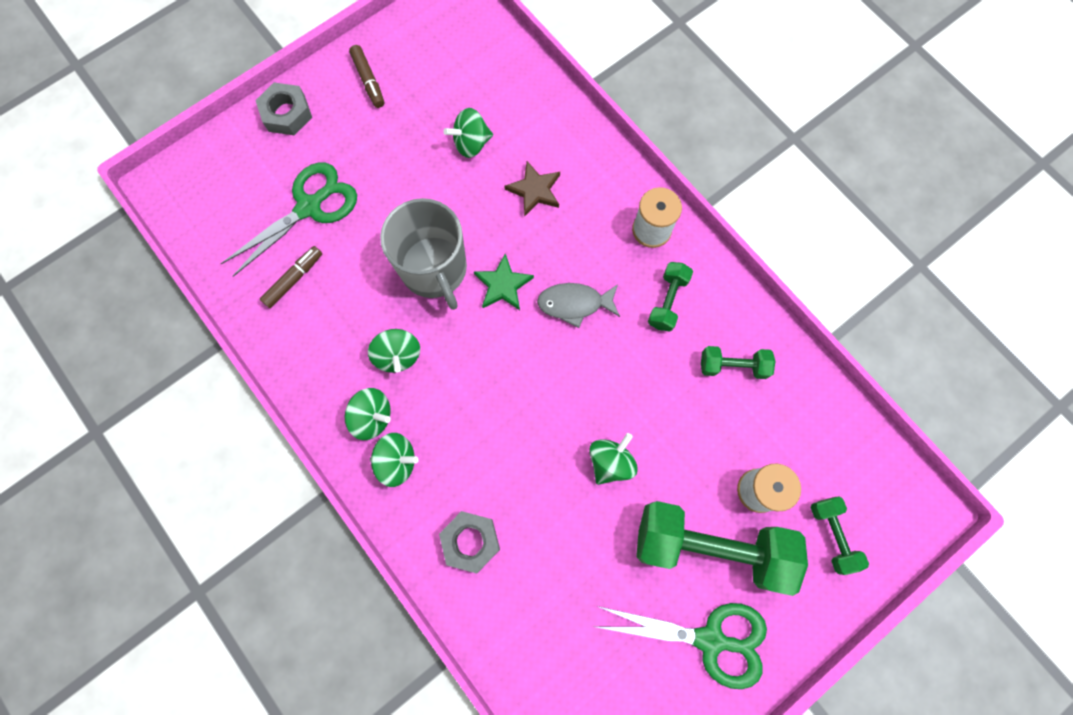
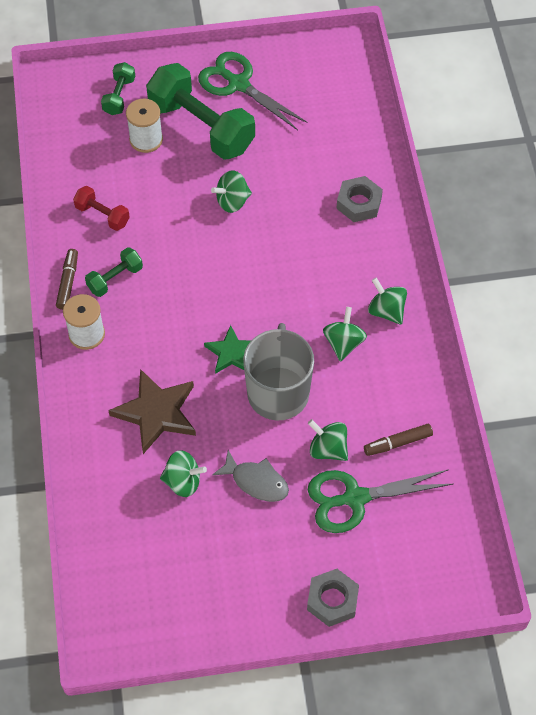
camera: 150 degrees left, 15 degrees down
brown marker [349,45,384,108] -> brown marker moved to [56,249,78,310]
green spinning top [370,433,419,487] -> green spinning top moved to [308,419,348,461]
brown star [504,161,560,217] -> brown star [108,369,196,454], size x1.61
grey fish [537,283,620,328] -> grey fish moved to [212,450,289,502]
green dumbbell [701,346,776,379] -> red dumbbell [73,186,130,231]

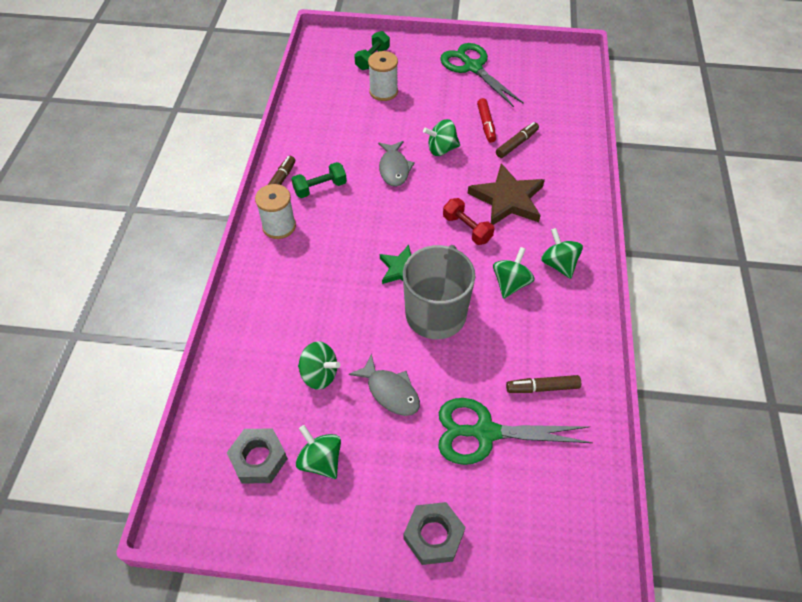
camera: 15 degrees right, 5 degrees down
red dumbbell [73,186,130,231] -> red dumbbell moved to [443,198,494,245]
brown star [108,369,196,454] -> brown star moved to [467,163,545,225]
green dumbbell [146,63,255,160] -> none
green spinning top [308,419,348,461] -> green spinning top moved to [296,425,341,479]
grey nut [336,176,383,222] -> grey nut moved to [227,429,288,484]
none -> grey fish [378,141,415,187]
none -> red marker [477,98,496,143]
none -> brown marker [496,122,539,158]

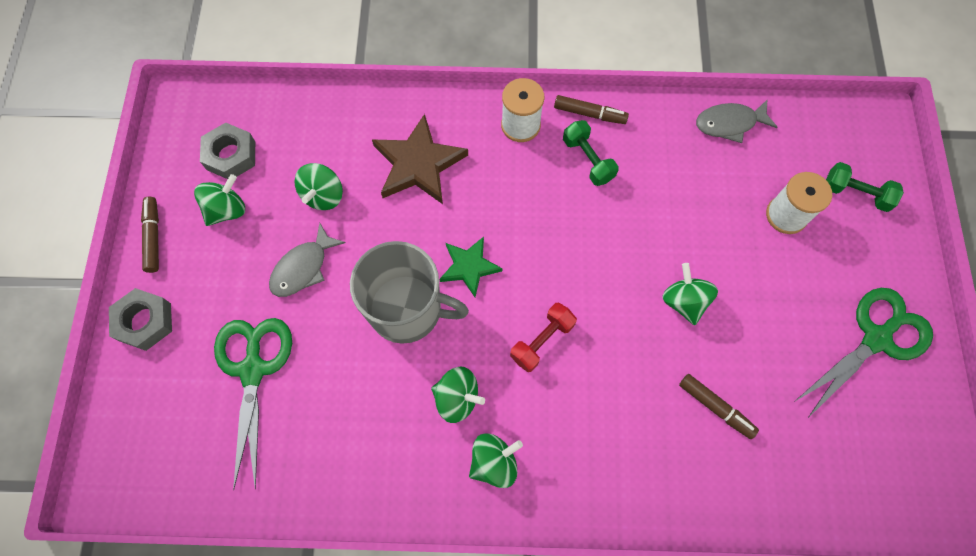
camera: 85 degrees right, 15 degrees up
grey fish [378,141,415,187] -> grey fish moved to [696,100,777,143]
brown star [467,163,545,225] -> brown star moved to [372,114,468,204]
red marker [477,98,496,143] -> none
brown marker [506,375,581,393] -> brown marker moved to [141,197,159,273]

